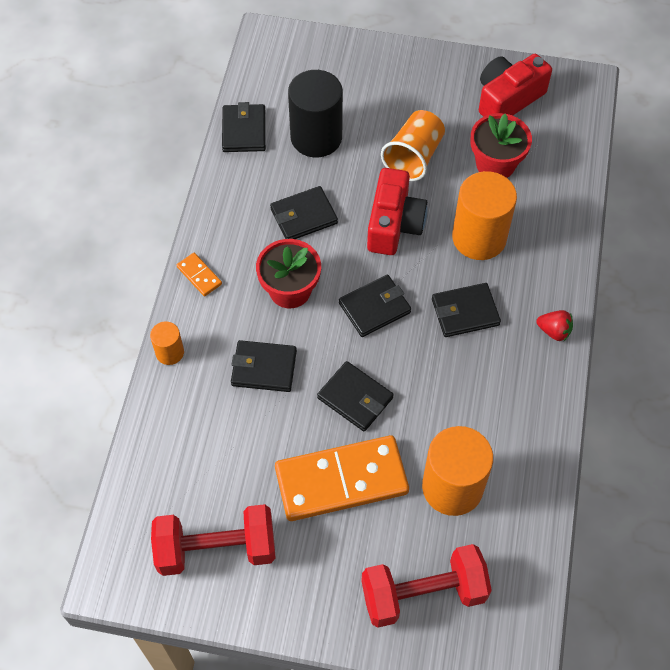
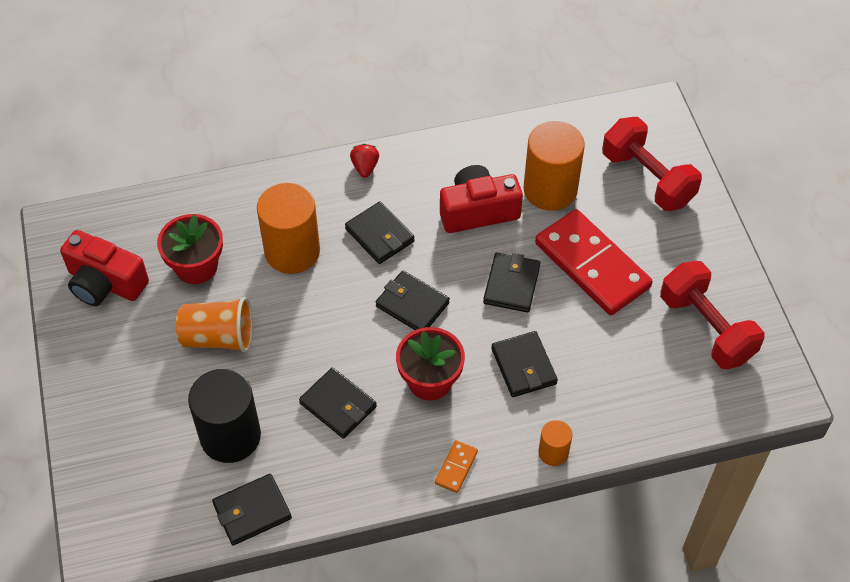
camera: 115 degrees left, 5 degrees down
orange domino [275,435,409,521] -> red domino [535,209,653,315]
red camera [367,168,428,255] -> red camera moved to [440,165,523,233]

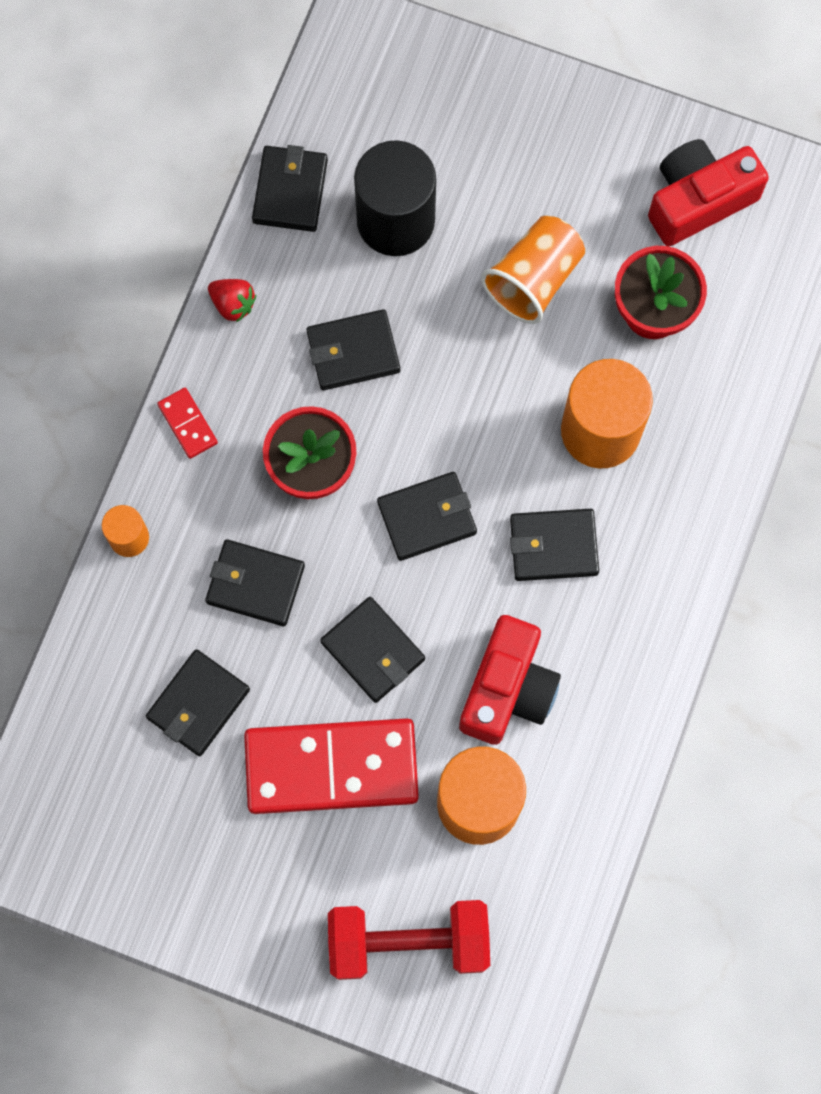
camera: 125 degrees right, 20 degrees up
red strawberry [350,144,379,178] -> red strawberry moved to [208,279,256,323]
orange domino [435,440,478,493] -> red domino [157,388,218,459]
red dumbbell [660,261,765,369] -> none
none -> black wallet [146,649,250,756]

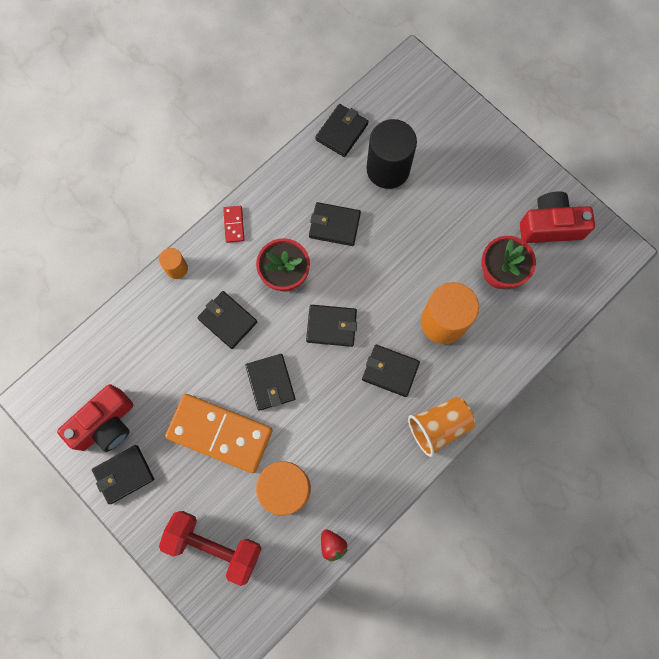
camera: 25 degrees right, 0 degrees up
black wallet [146,649,250,756] -> black wallet moved to [92,445,154,504]
red strawberry [208,279,256,323] -> red strawberry moved to [321,529,348,561]
red domino [244,718,419,814] -> orange domino [165,394,272,473]
red camera [459,615,561,745] -> red camera moved to [57,384,133,452]
orange cup [481,216,585,324] -> orange cup moved to [408,397,475,457]

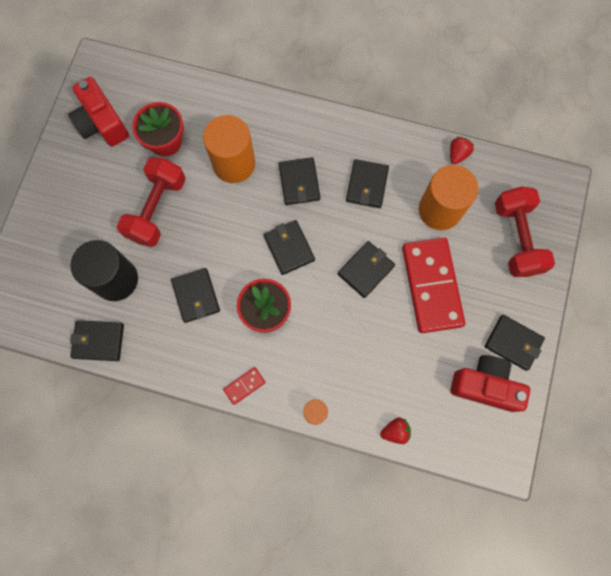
camera: 120 degrees left, 0 degrees up
orange domino [165,394,272,473] -> red domino [402,238,465,333]
black wallet [197,291,257,349] -> black wallet moved to [346,159,389,208]
orange cup [408,397,475,457] -> none
none -> red dumbbell [117,157,186,247]
none -> red strawberry [380,417,411,444]

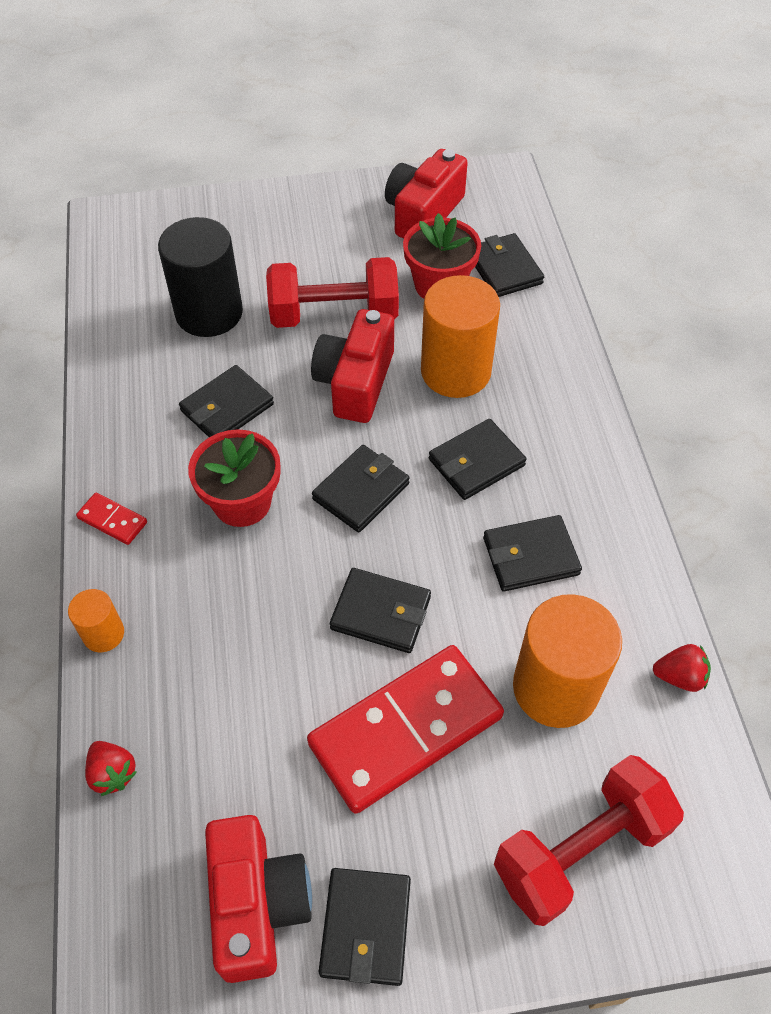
camera: 65 degrees right, 20 degrees down
black wallet [70,320,124,361] -> black wallet moved to [475,233,544,297]
none -> red camera [311,309,394,423]

